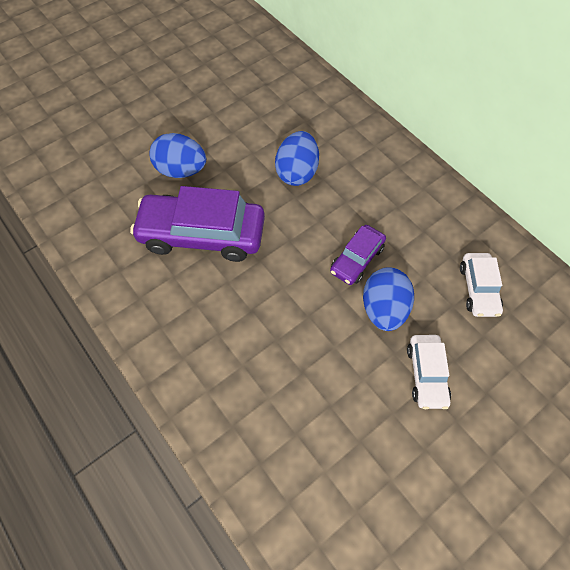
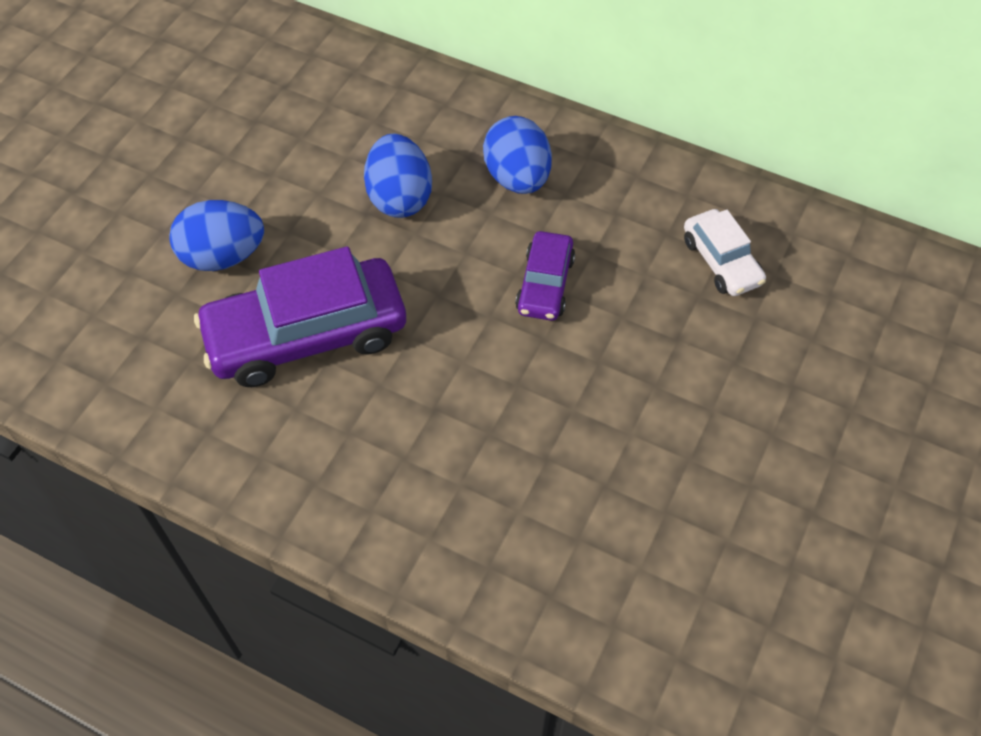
camera: 25 degrees left, 5 degrees down
blue egg [363,267,414,331] -> blue egg moved to [483,116,552,194]
white car [407,335,451,409] -> none

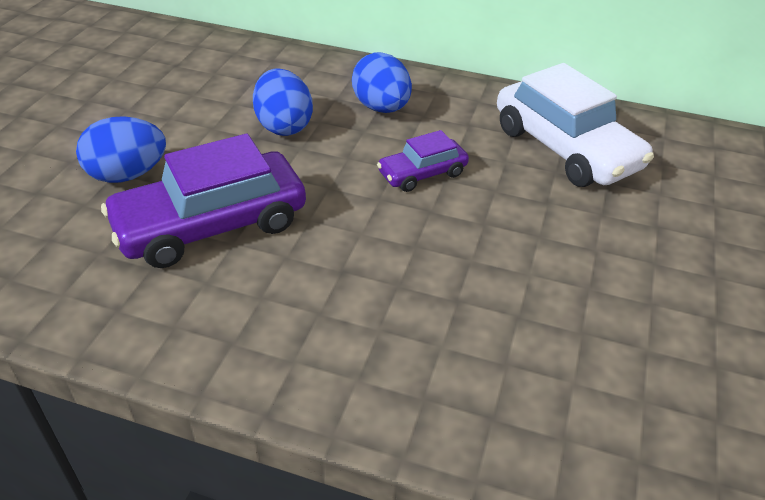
camera: 10 degrees left, 15 degrees down
purple car [515,231,575,321] -> purple car turned 60 degrees clockwise [377,130,469,192]
white car [684,209,766,296] -> white car [497,63,654,187], size x1.91

